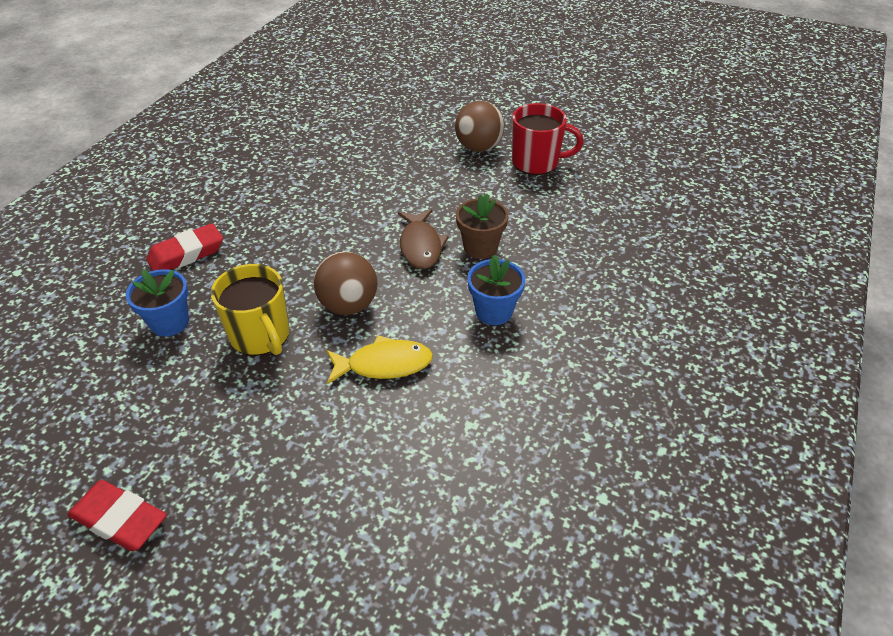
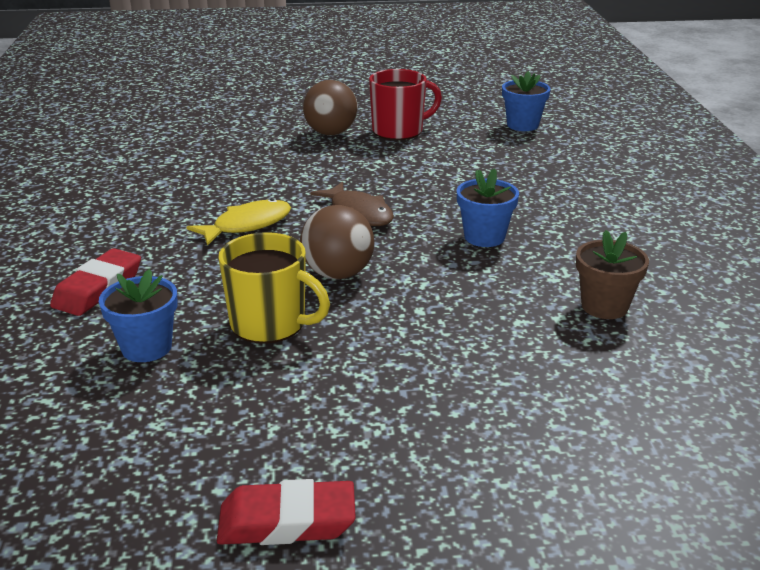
camera: 30 degrees left, 15 degrees down
yellow fish [326,335,433,384] -> yellow fish moved to [186,199,291,246]
brown flower pot [456,194,509,259] -> brown flower pot moved to [576,230,649,319]
none -> blue flower pot [502,71,551,131]

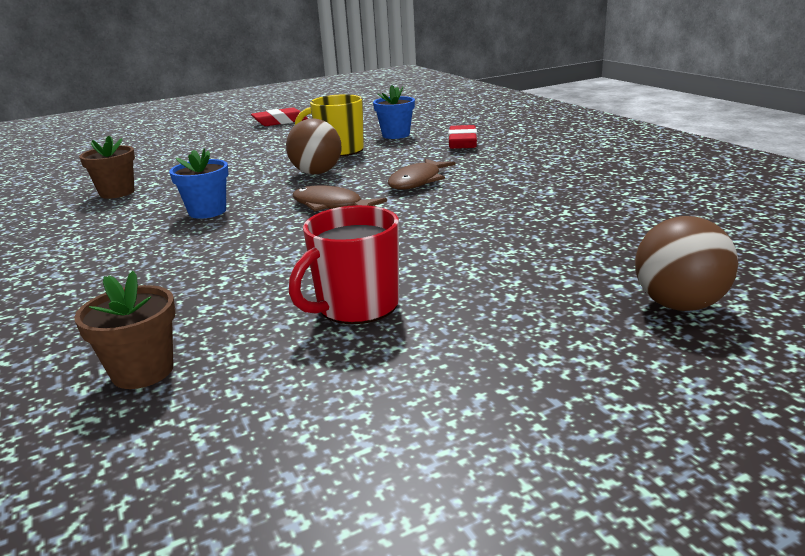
camera: 160 degrees right, 5 degrees down
yellow fish [186,199,291,246] -> brown fish [388,159,455,190]
brown ball [303,80,358,135] -> brown ball moved to [635,216,738,311]
blue flower pot [502,71,551,131] -> brown flower pot [74,271,176,389]

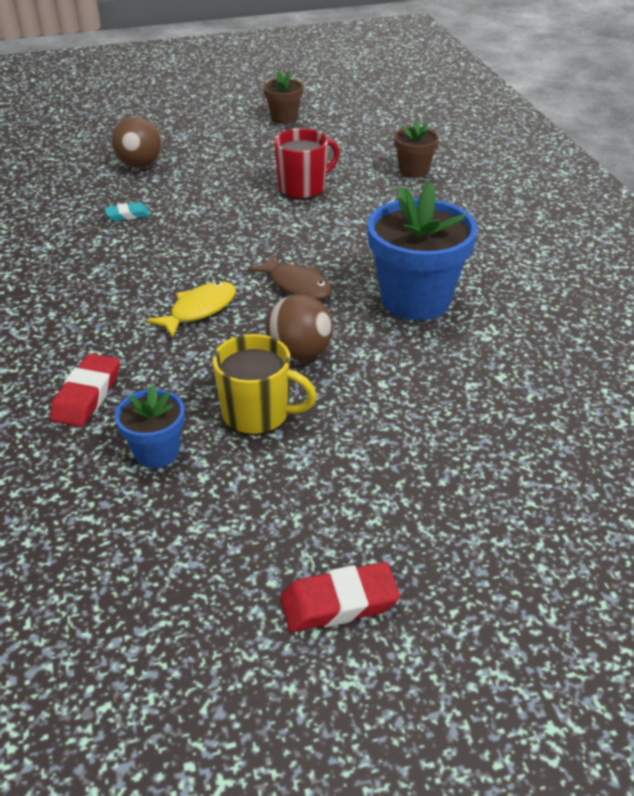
camera: 170 degrees left, 15 degrees up
brown flower pot [79,136,135,199] -> brown flower pot moved to [263,71,303,124]
blue flower pot [169,148,229,219] -> blue flower pot [367,182,477,321], size x1.90
brown fish [388,159,455,190] -> yellow fish [146,282,236,338]
none -> turquoise eraser [105,202,150,221]

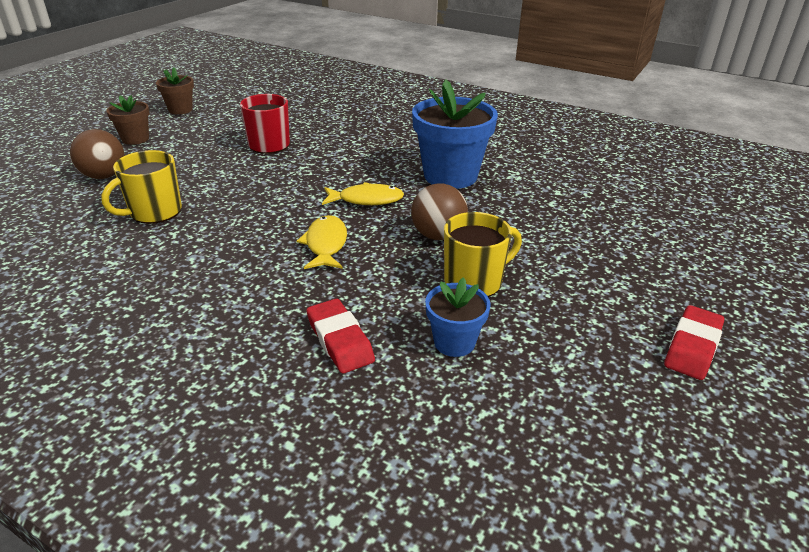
camera: 45 degrees left, 5 degrees down
turquoise eraser [105,202,150,221] -> yellow mug [101,150,182,224]
brown fish [247,255,332,300] -> yellow fish [322,182,404,205]
brown flower pot [394,120,439,178] -> brown flower pot moved to [106,95,150,145]

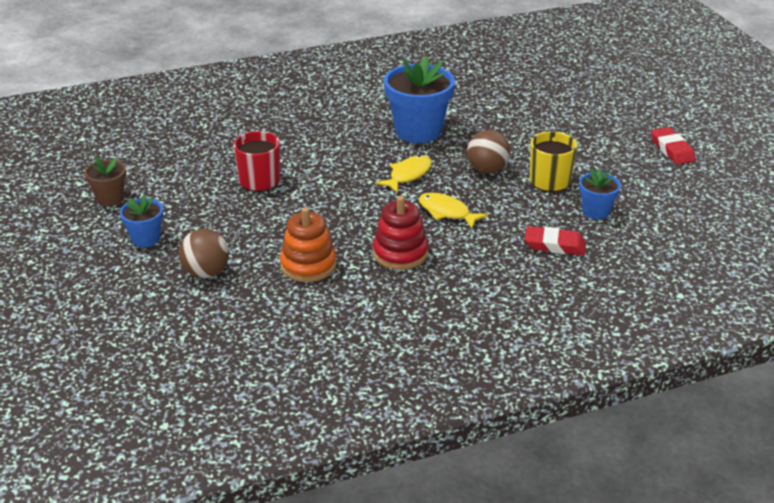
camera: 50 degrees left, 0 degrees up
yellow mug [101,150,182,224] -> orange stacking toy [280,207,337,282]
brown flower pot [106,95,150,145] -> blue flower pot [120,195,163,247]
none -> red stacking toy [373,196,428,270]

